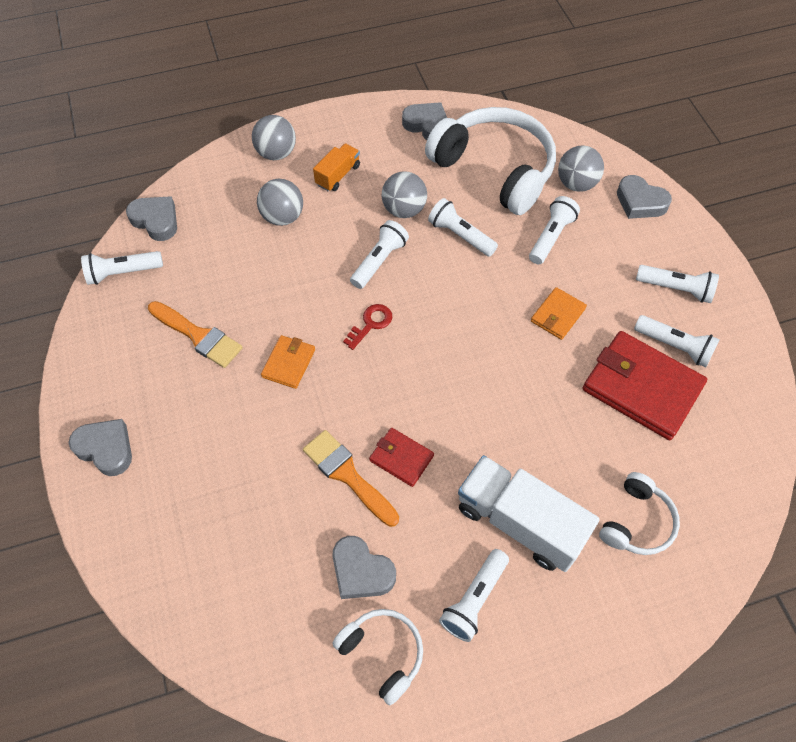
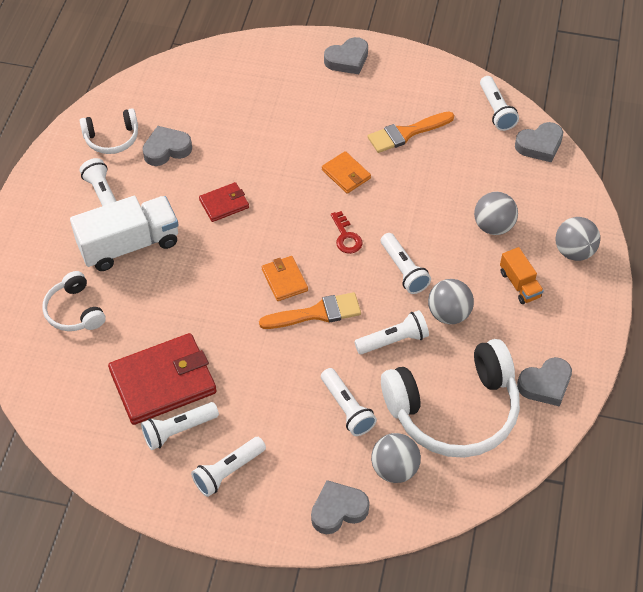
camera: 120 degrees right, 5 degrees down
white flashlight [81,251,163,285] -> white flashlight turned 150 degrees clockwise [480,76,519,131]
orange brush [303,430,399,527] -> orange brush moved to [259,292,361,329]
orange wallet [531,287,587,340] -> orange wallet moved to [262,256,308,301]

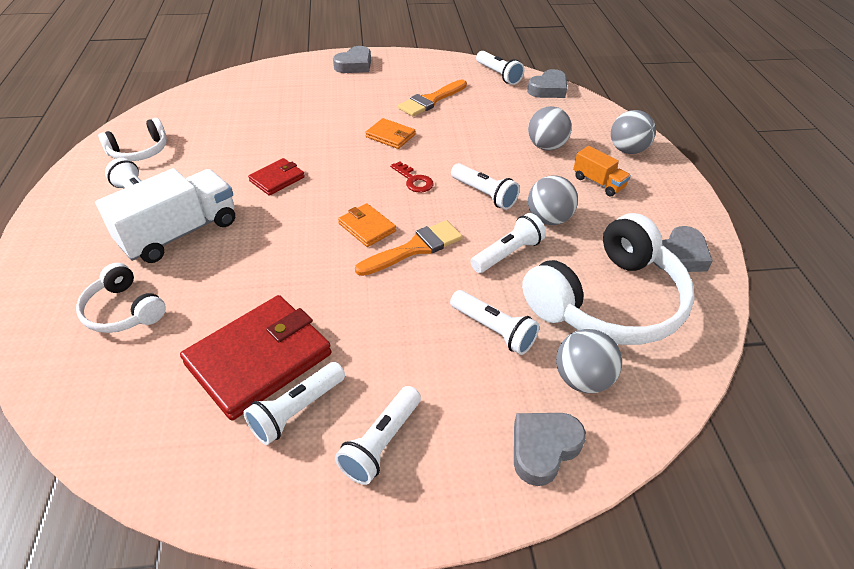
camera: 20 degrees left, 10 degrees down
grey heart [142,126,192,166] -> none

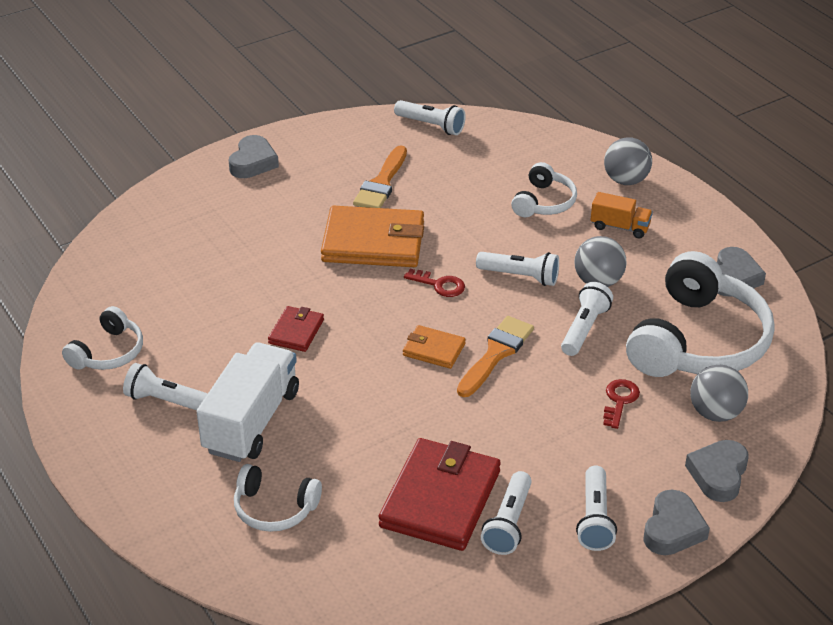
camera: 25 degrees left, 5 degrees down
orange wallet [365,118,415,149] -> orange wallet [321,206,424,267], size x1.98
white flashlight [450,290,539,355] -> red key [603,379,640,429]
grey heart [527,69,567,98] -> grey heart moved to [643,489,710,555]
grey ball [528,106,572,151] -> white headphones [511,162,577,217]

